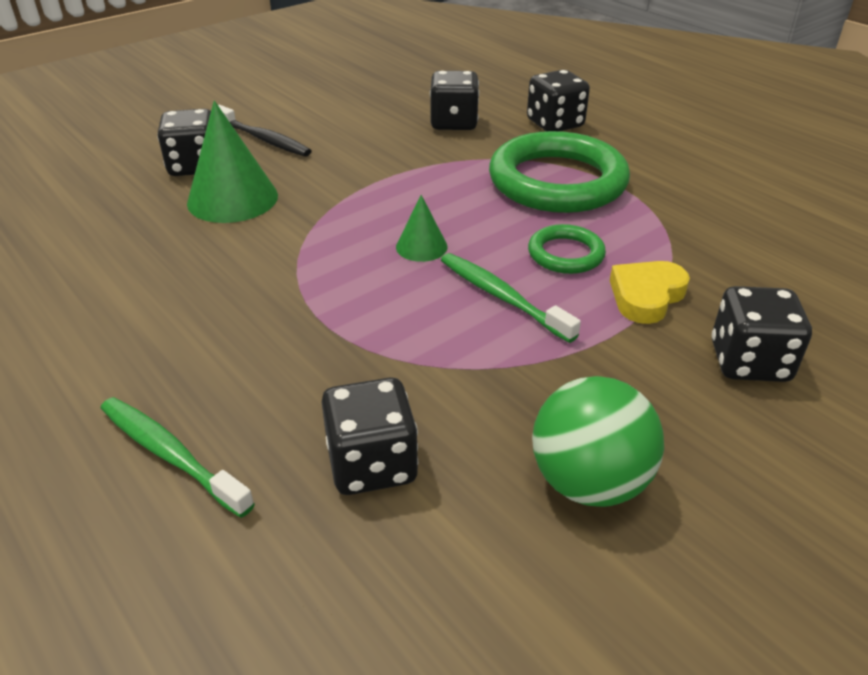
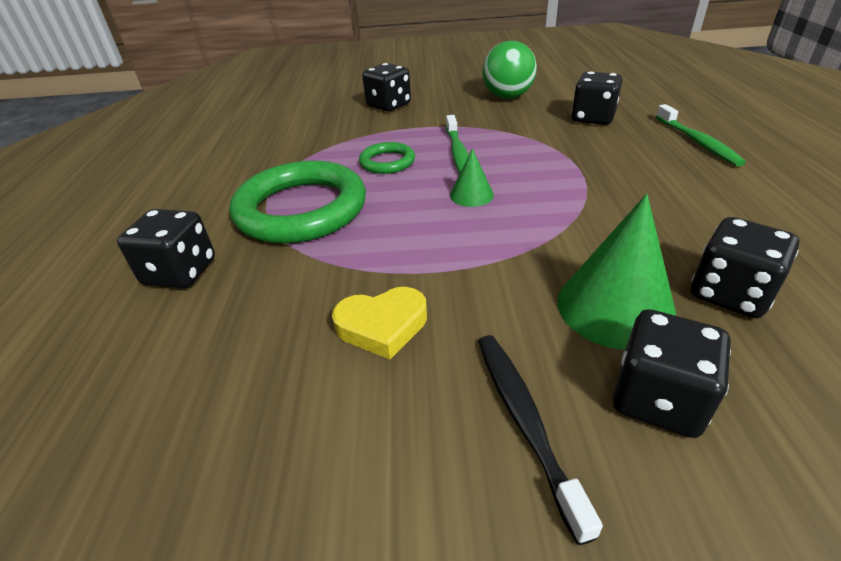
camera: 140 degrees left, 0 degrees up
black dice [430,71,479,130] -> black dice moved to [691,217,800,318]
yellow heart [610,261,690,324] -> yellow heart moved to [332,287,427,359]

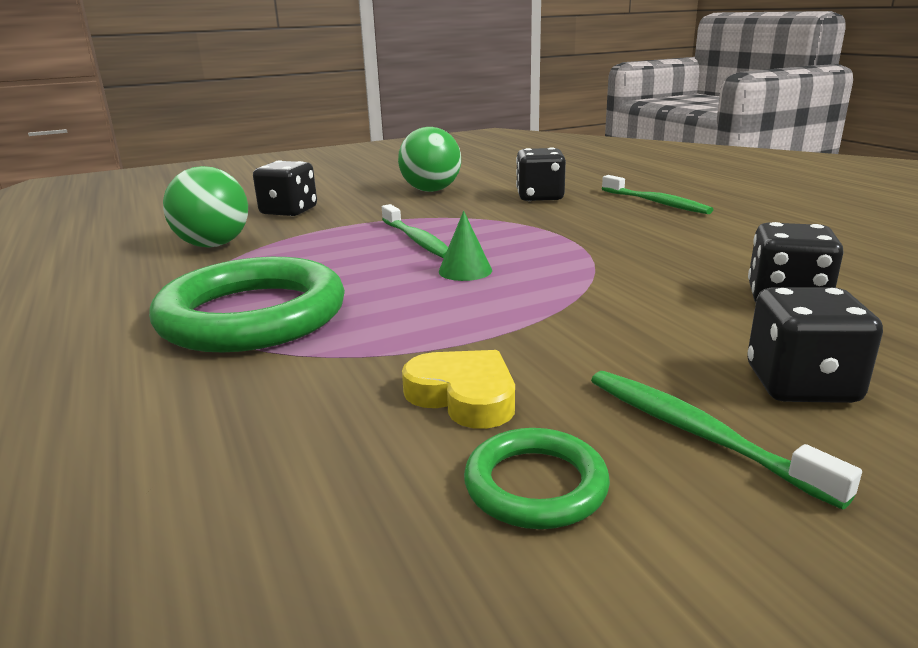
camera: 25 degrees left, 15 degrees down
black dice [117,209,215,289] -> none
yellow heart [332,287,427,359] -> yellow heart turned 105 degrees counterclockwise [402,350,515,429]
green ring [359,142,415,174] -> green ring moved to [464,428,610,529]
black toothbrush [478,335,603,545] -> green toothbrush [591,371,862,510]
green cone [557,194,676,350] -> none
none -> green ball [163,166,248,247]

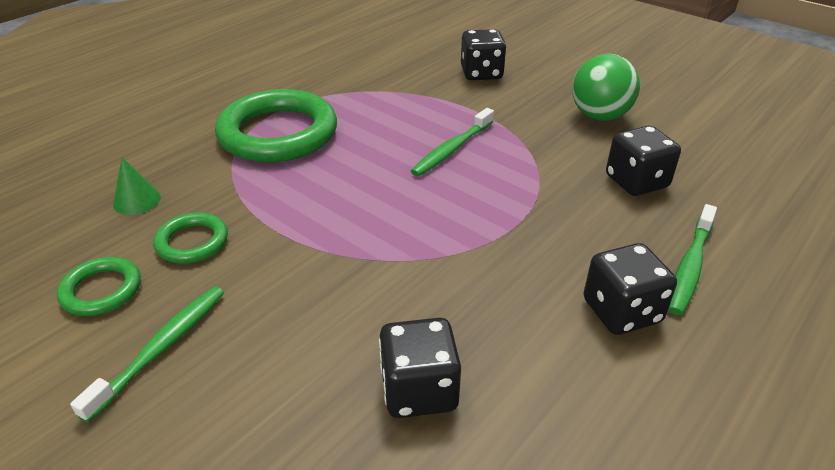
camera: 65 degrees right, 15 degrees up
green ball [163,166,248,247] -> none
yellow heart [402,350,515,429] -> green ring [153,212,228,264]
green cone [439,211,492,281] -> green cone moved to [113,157,161,215]
black dice [748,288,883,403] -> black dice moved to [584,243,677,335]

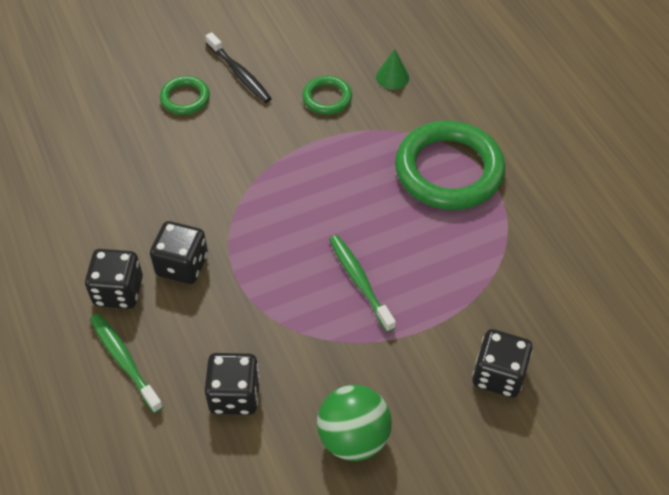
camera: 115 degrees right, 15 degrees up
green ring [57,257,141,316] -> green ring moved to [160,76,210,115]
green toothbrush [70,286,224,423] -> black toothbrush [205,32,272,103]
black dice [379,318,461,418] -> black dice moved to [150,221,208,284]

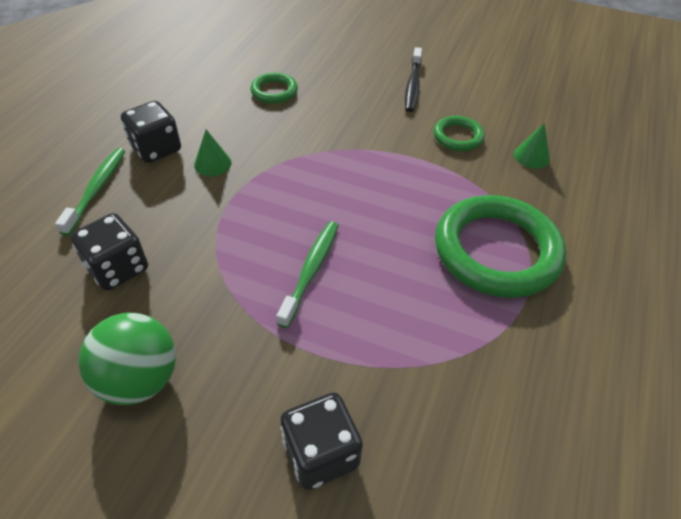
camera: 45 degrees right, 5 degrees down
black dice [150,221,208,284] -> green cone [194,129,232,176]
green ring [160,76,210,115] -> green ring moved to [250,72,298,103]

